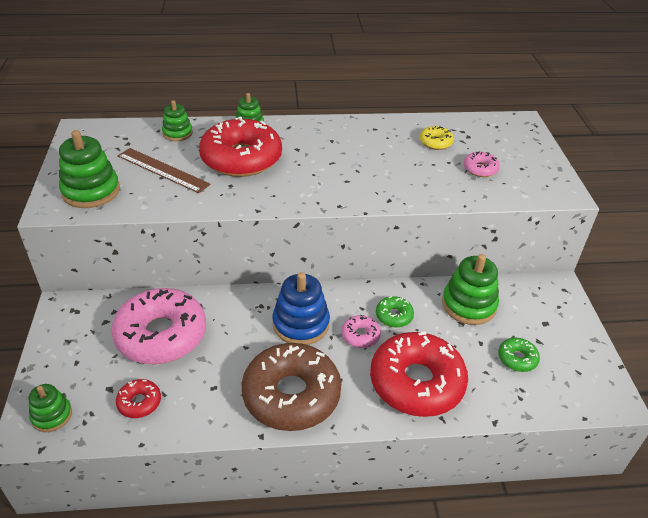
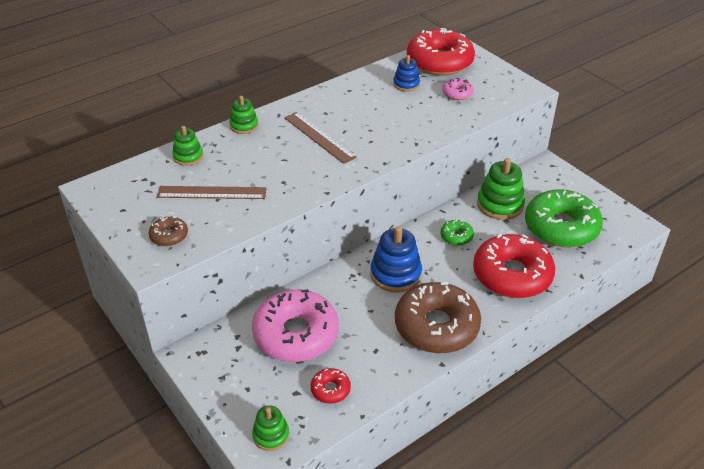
camera: 30 degrees left, 0 degrees up
green stacking toy [59,130,120,208] -> brown donut [149,217,188,246]
red donut [199,116,282,177] -> red donut moved to [407,28,475,75]
pink donut [341,315,381,348] -> none
yellow donut [420,126,454,150] -> blue stacking toy [393,55,420,92]
green donut [498,338,540,372] -> green donut [525,189,603,247], size x2.29
none -> brown ruler [284,112,356,164]

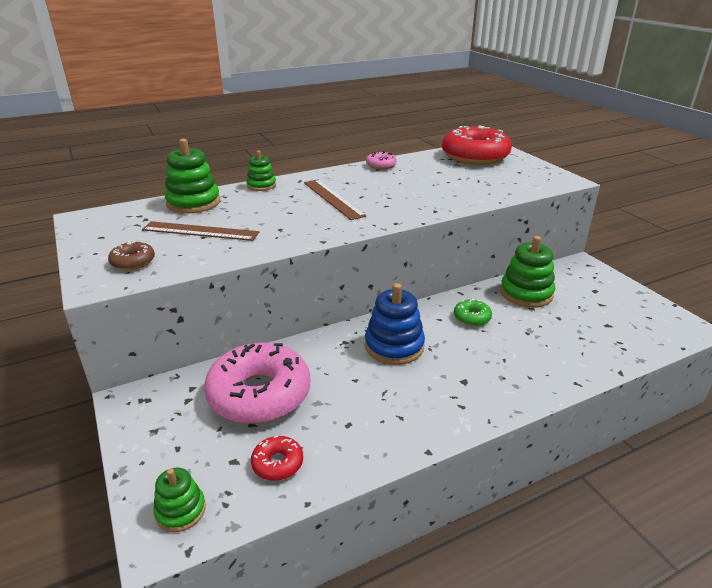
camera: 10 degrees right, 10 degrees down
green stacking toy [172,126,203,166] -> green stacking toy [164,139,220,214], size x1.69
blue stacking toy [393,55,420,92] -> none
brown donut [395,282,481,353] -> none
pink donut [442,78,474,100] -> pink donut moved to [366,151,397,169]
red donut [473,234,555,298] -> none
green donut [525,189,603,247] -> none

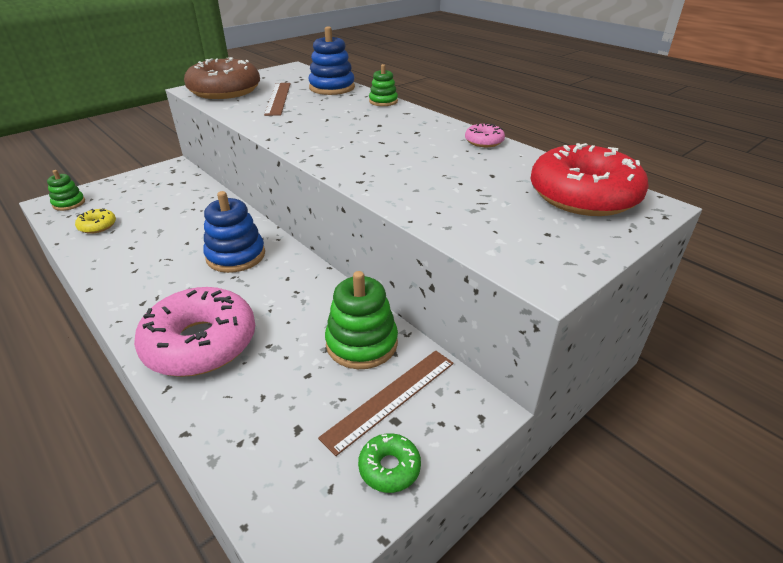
camera: 75 degrees right, 5 degrees up
brown donut [108,241,155,270] -> brown donut [184,57,260,99], size x2.29
green stacking toy [164,139,220,214] -> blue stacking toy [308,26,355,95]
pink donut [204,342,310,424] -> pink donut moved to [134,287,255,377]
red donut [251,435,303,481] -> yellow donut [75,208,116,234]
brown ruler [304,179,366,220] -> brown ruler moved to [318,350,454,456]
green donut [454,299,492,326] -> green donut moved to [358,433,421,493]

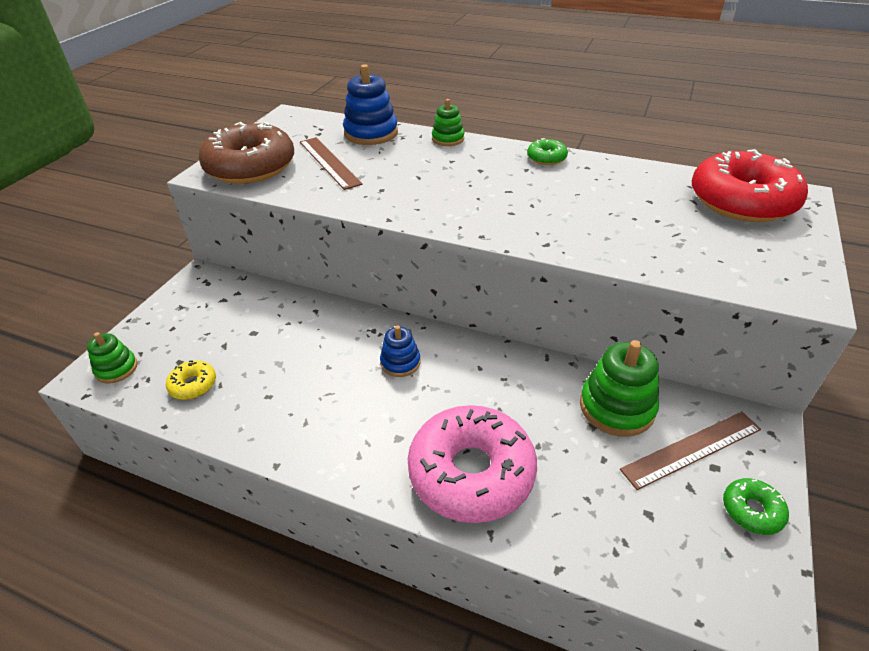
camera: 25 degrees left, 5 degrees up
blue stacking toy [203,191,265,273] -> blue stacking toy [380,325,420,377], size x0.59
brown ruler [318,350,454,456] -> brown ruler turned 45 degrees clockwise [620,412,761,490]
pink donut [465,123,505,147] -> none
none -> green donut [527,138,568,165]

